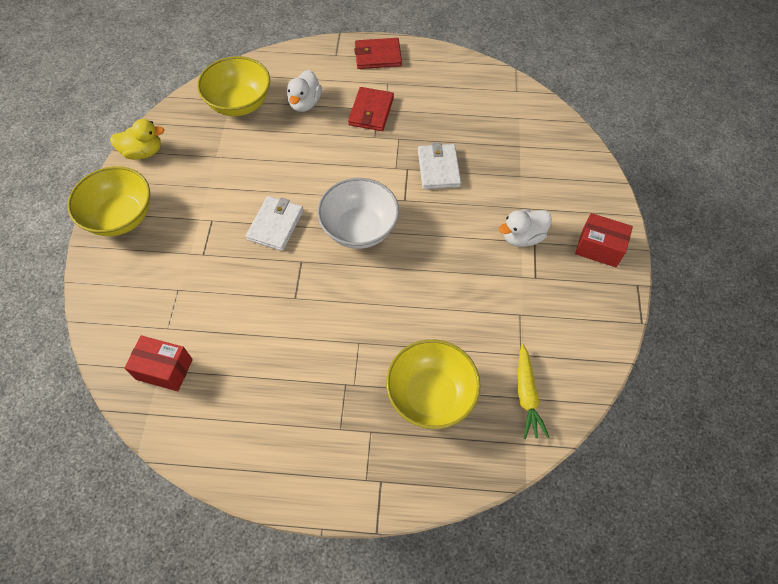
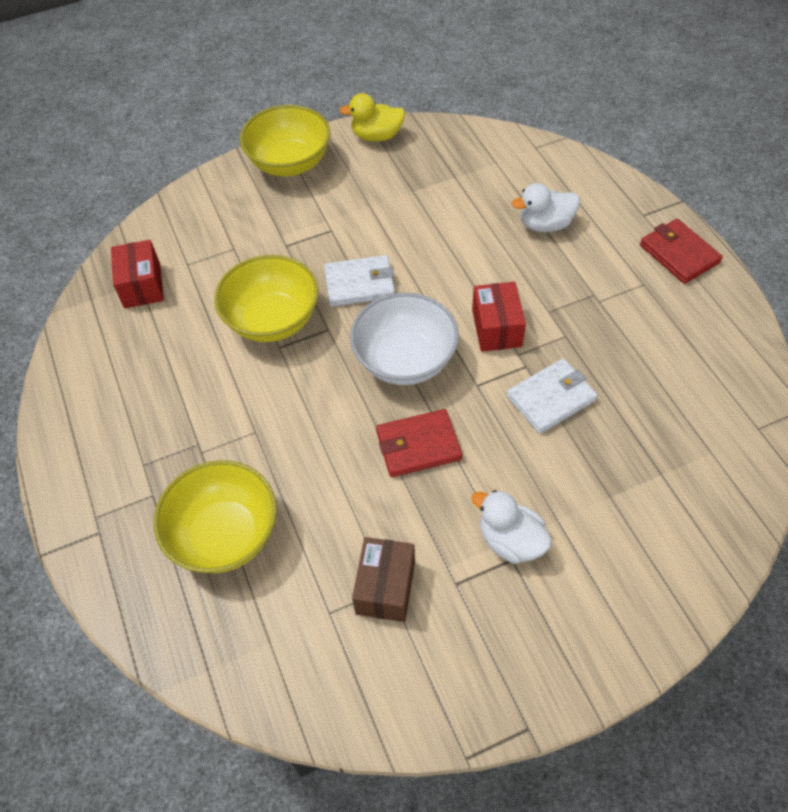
camera: 65 degrees right, 5 degrees down
yellow duck [110,119,165,160] -> yellow duck turned 120 degrees clockwise [340,93,405,142]
yellow bowl [197,56,270,116] -> yellow bowl moved to [214,255,319,342]
red wallet [348,87,394,131] -> red wallet moved to [376,409,462,477]
yellow carrot [517,344,549,439] -> none
red box [575,213,633,267] -> red box moved to [472,282,526,352]
none -> brown box [352,537,415,622]

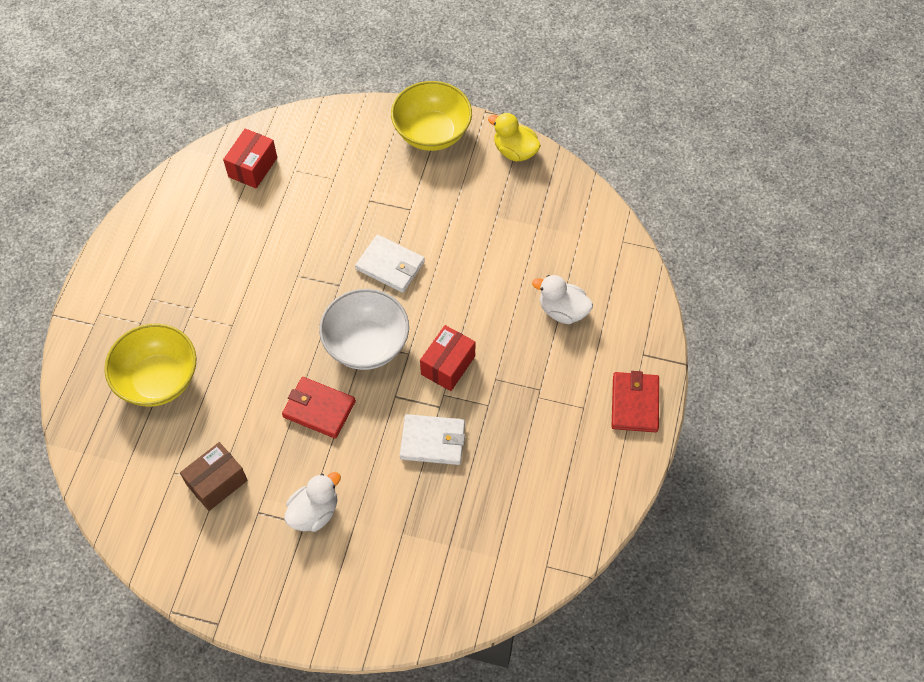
camera: 35 degrees right, 5 degrees up
yellow bowl [214,255,319,342] -> none
white duck [471,490,552,564] -> white duck turned 60 degrees clockwise [284,472,341,532]

